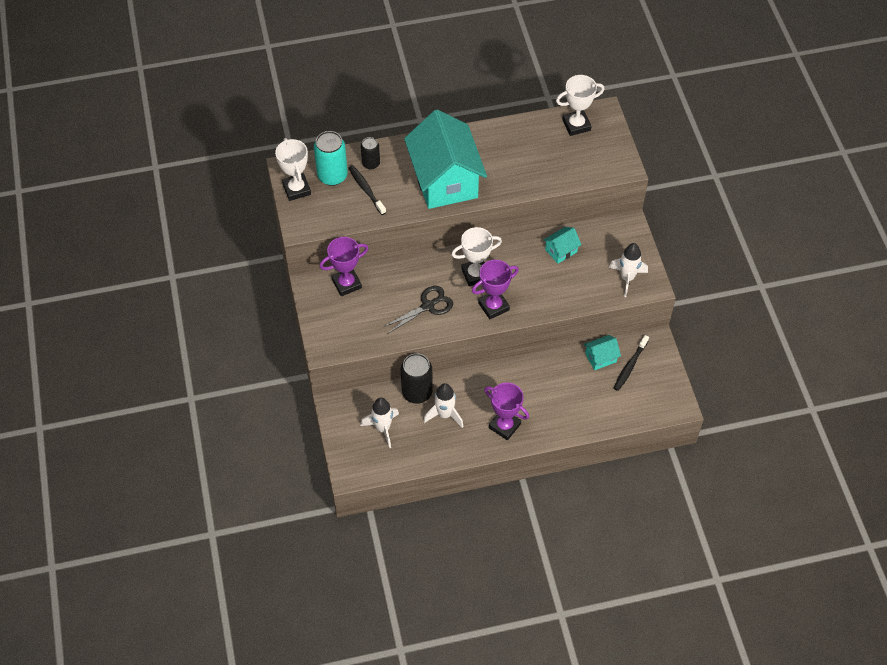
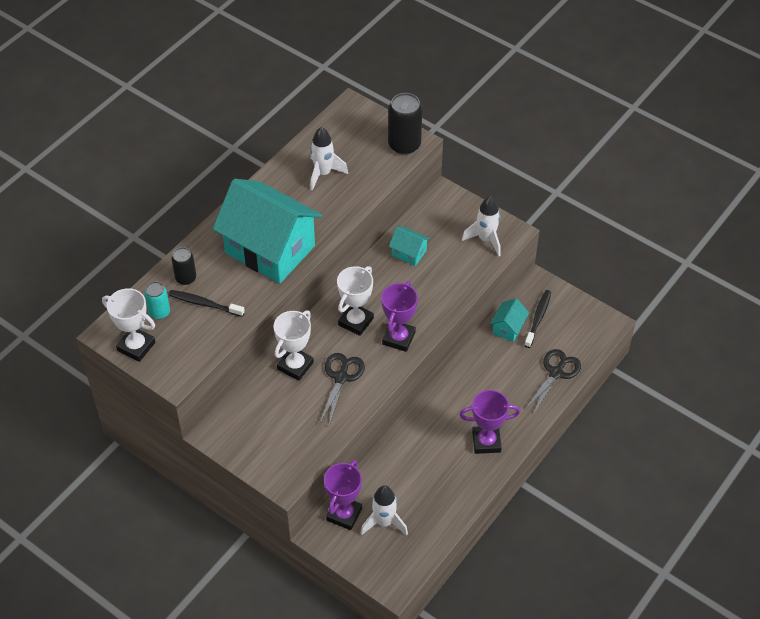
camera: 40 degrees left, 5 degrees down
turquoise can [314,131,348,186] -> turquoise can [144,281,170,319], size x0.60
purple trophy [320,237,368,296] -> purple trophy moved to [324,460,362,530]
black can [401,353,433,404] -> black can moved to [388,93,422,155]
white rocket [423,383,464,428] -> white rocket moved to [310,127,348,190]
turquoise house [543,227,582,264] -> turquoise house turned 75 degrees counterclockwise [389,227,430,266]
white trophy [556,75,605,136] -> white trophy moved to [274,311,314,381]
black toothbrush [614,335,649,391] -> black toothbrush turned 150 degrees counterclockwise [524,290,551,348]
none -> black scissors [525,349,581,413]

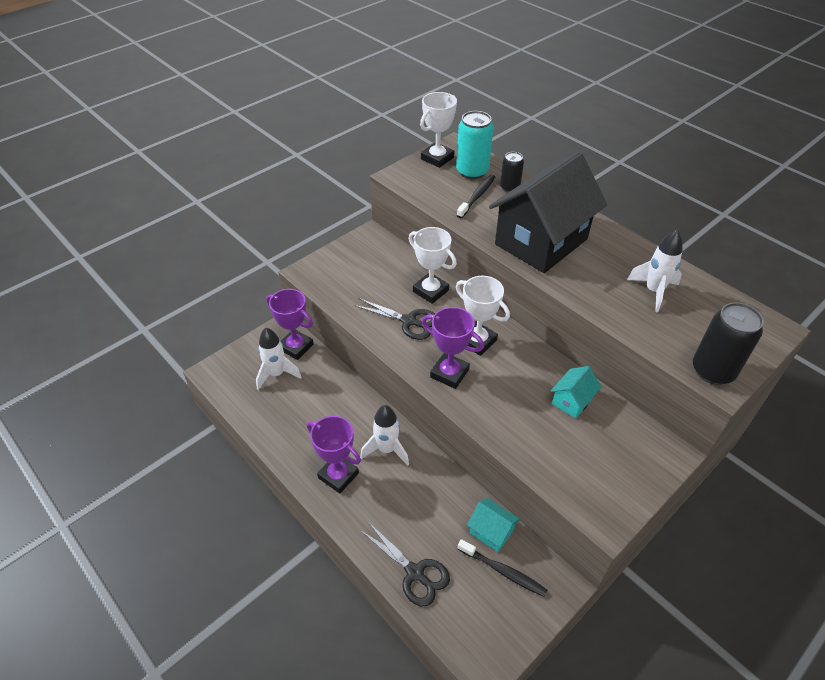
camera: 100 degrees right, 5 degrees down
turquoise can [144,281,170,319] -> turquoise can [456,111,493,179], size x1.67
turquoise house [213,179,322,283] -> black house [489,152,607,273]
purple trophy [459,390,520,454] -> purple trophy turned 60 degrees counterclockwise [307,416,361,494]
white rocket [462,196,501,256] -> white rocket moved to [360,405,409,466]

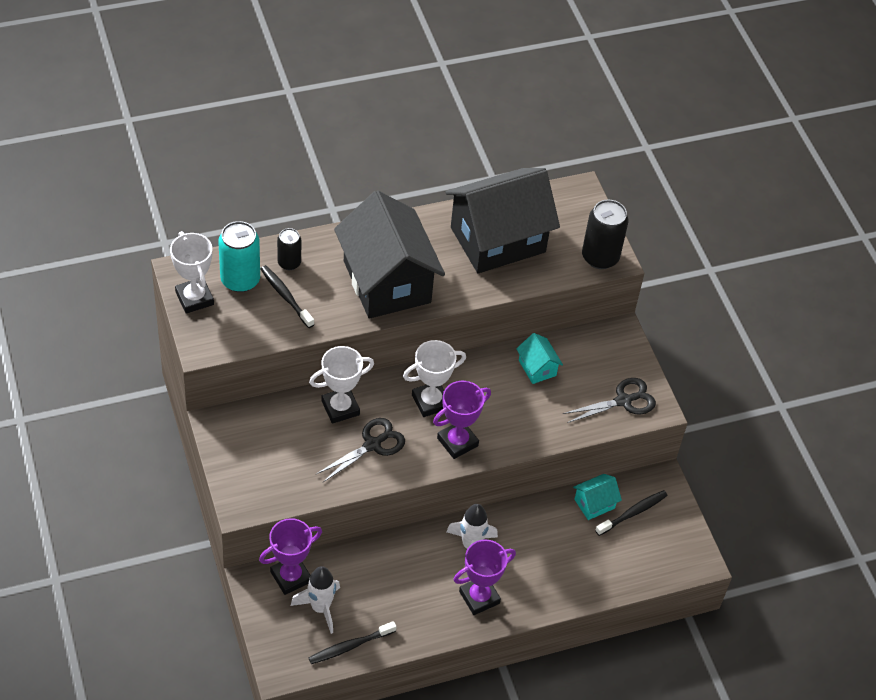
camera: 70 degrees left, 5 degrees up
black scissors [360,522,450,606] -> black scissors moved to [563,378,656,423]
white rocket [627,229,683,312] -> black house [446,168,560,273]
none -> black toothbrush [309,621,397,664]

